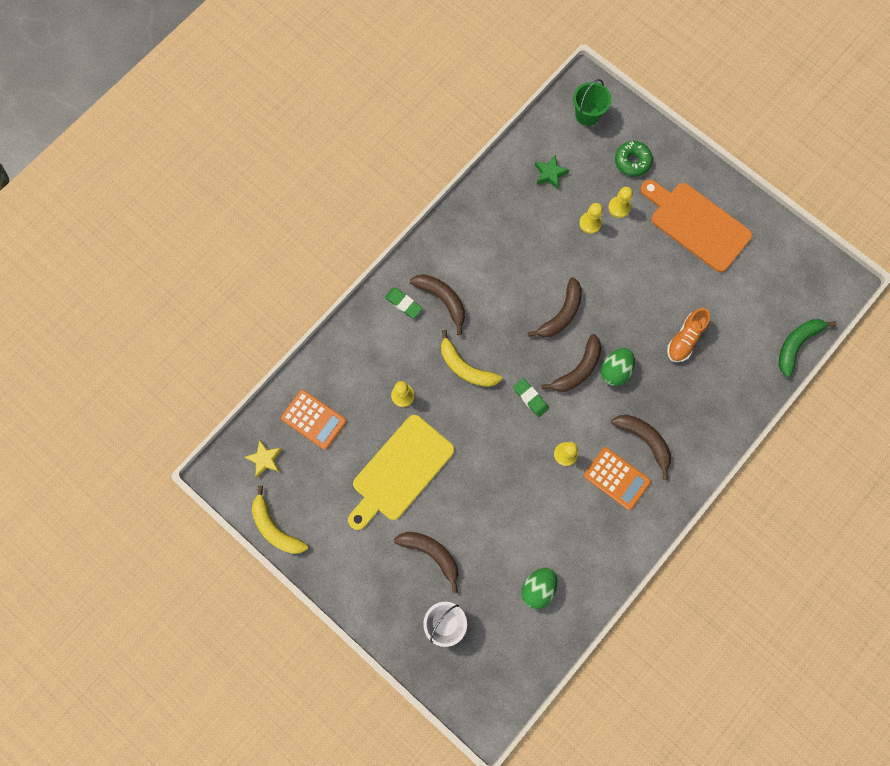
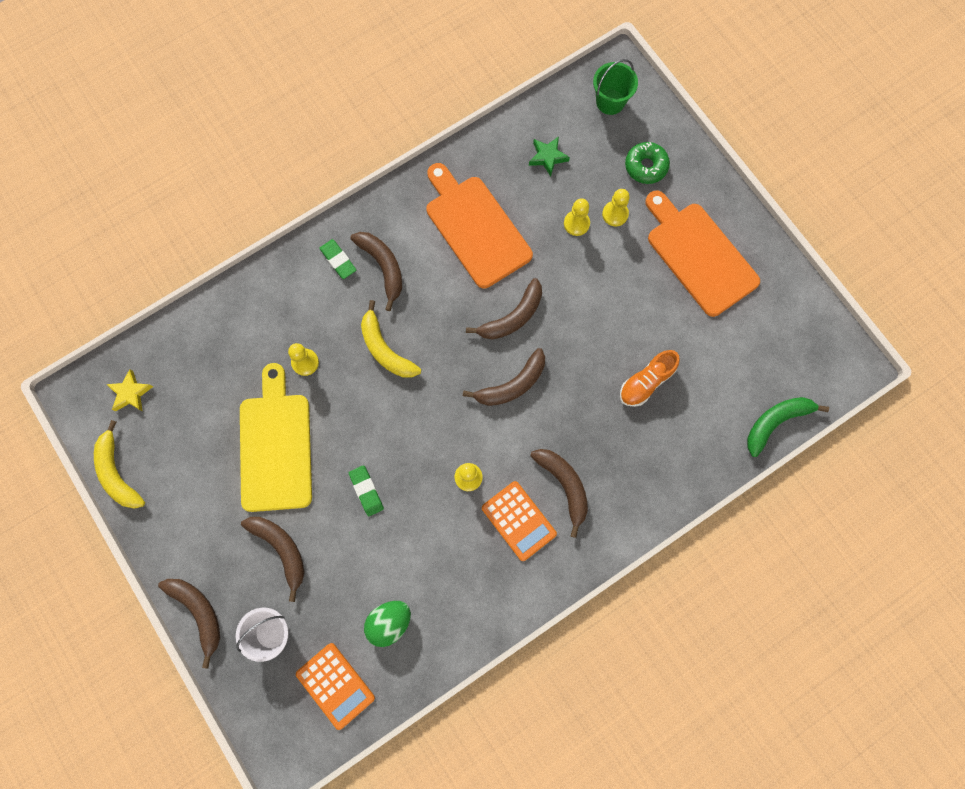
camera: 15 degrees right, 0 degrees up
orange calculator [281,390,347,450] -> orange calculator moved to [296,643,375,730]
yellow cutting board [348,415,454,530] -> yellow cutting board turned 120 degrees clockwise [240,363,312,512]
green eraser [513,378,549,417] -> green eraser moved to [349,465,384,516]
green egg [601,348,635,386] -> none
none -> brown banana [158,579,220,668]
none -> orange cutting board [426,163,533,289]

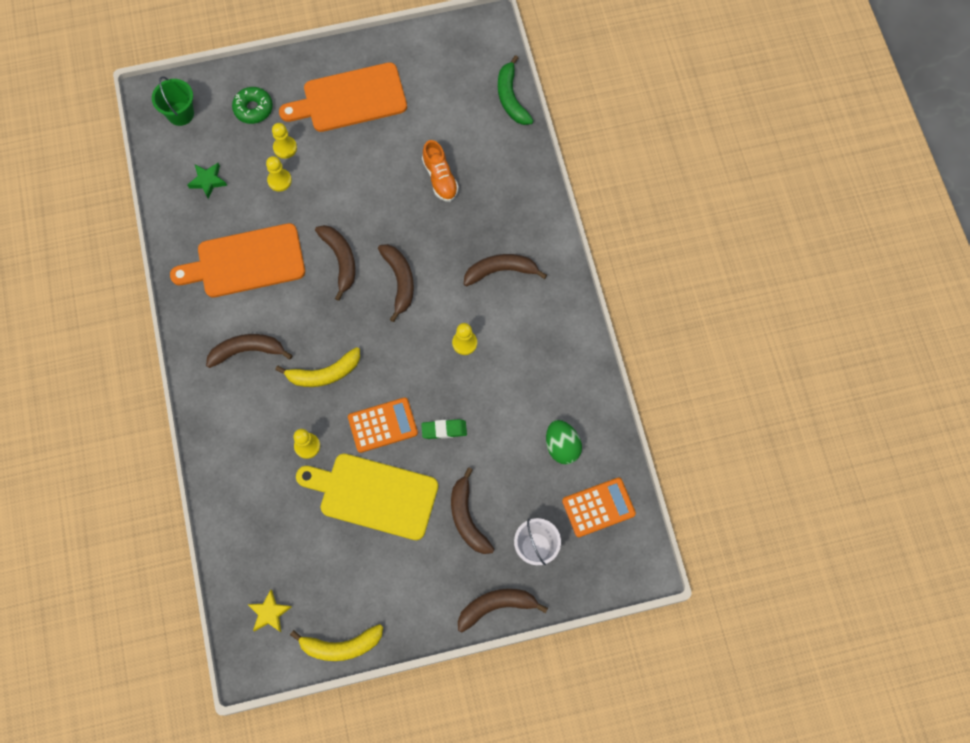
camera: 70 degrees left, 5 degrees down
brown banana [241,517,305,602] -> brown banana turned 90 degrees counterclockwise [451,467,494,554]
green eraser [319,239,356,279] -> none
orange calculator [482,481,557,561] -> orange calculator moved to [348,397,418,453]

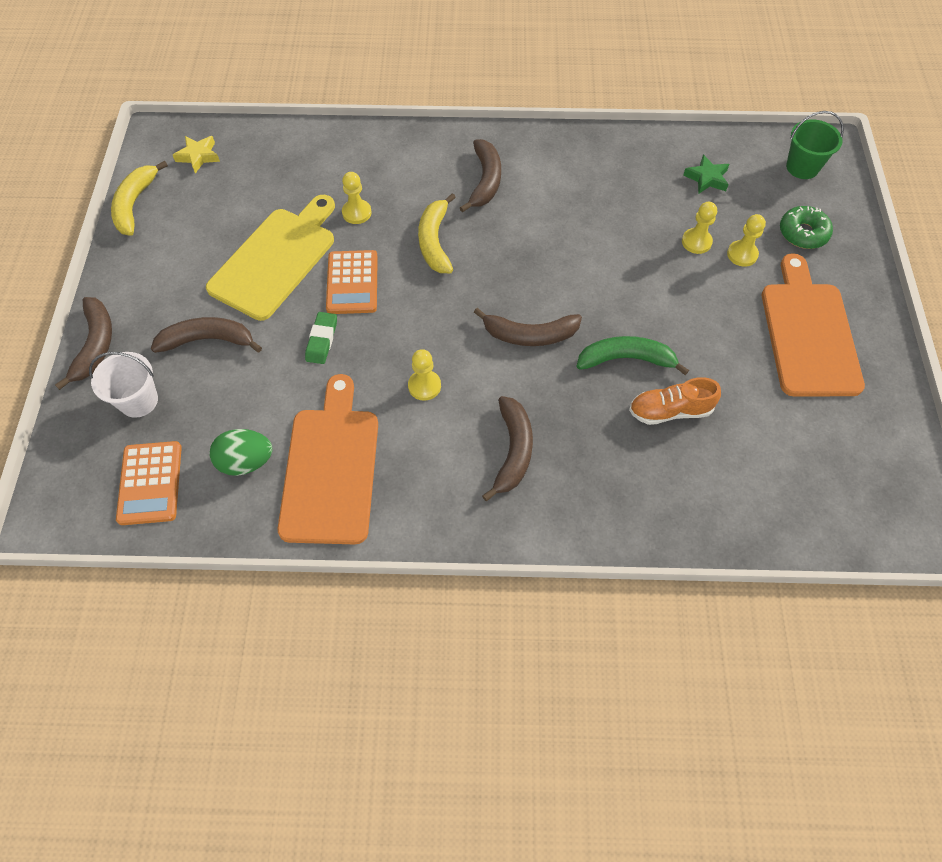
camera: 105 degrees right, 10 degrees down
orange cutting board [170,223,305,298] -> orange cutting board moved to [277,374,378,544]
brown banana [315,225,355,301] -> none
green banana [498,55,534,125] -> green banana moved to [576,336,689,375]

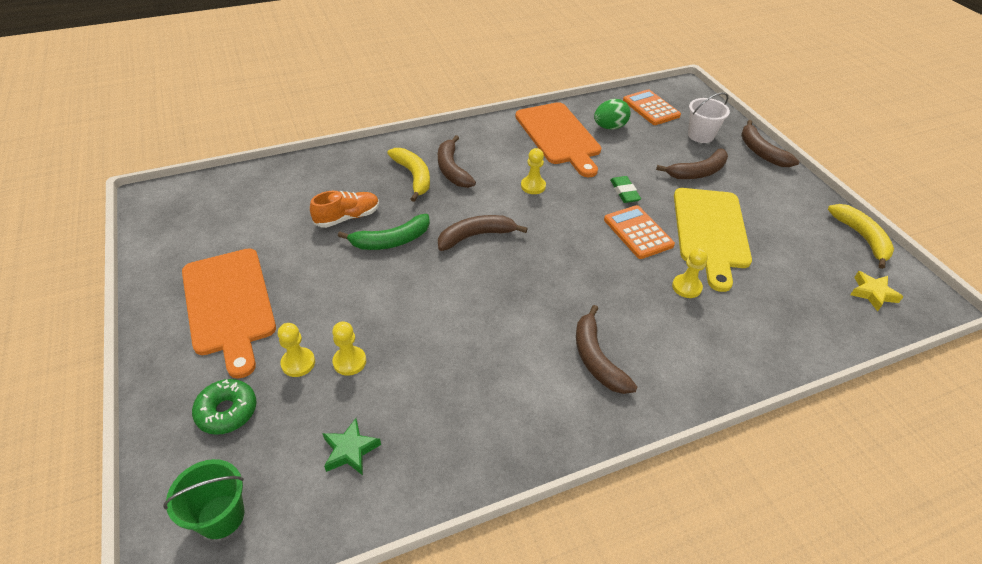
camera: 155 degrees right, 15 degrees down
yellow banana [418,193,456,273] -> yellow banana moved to [387,148,430,202]

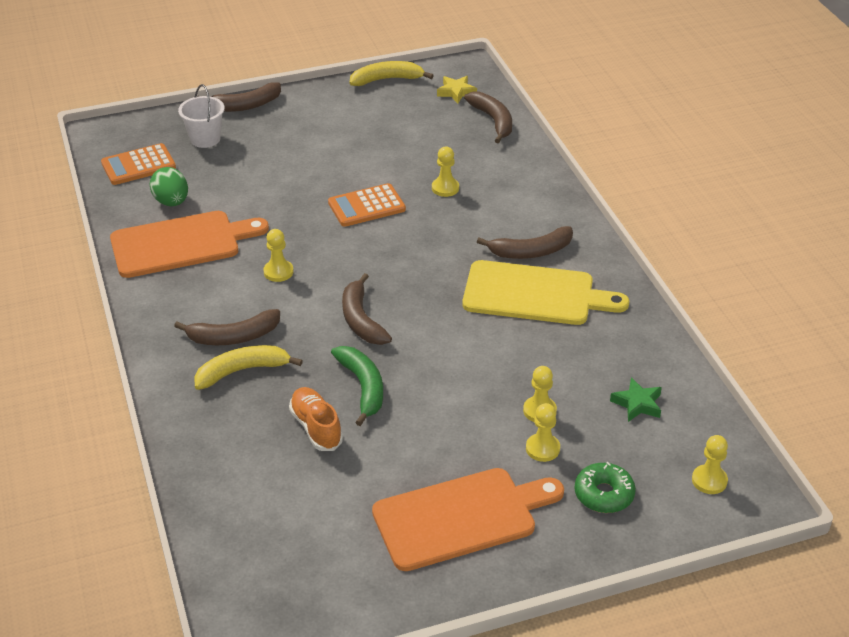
camera: 85 degrees left, 5 degrees down
green bucket [163,459,245,539] -> yellow pawn [692,435,728,494]
green eraser [610,176,641,203] -> none
brown banana [656,149,728,179] -> brown banana moved to [464,92,512,143]
yellow cutting board [674,188,752,292] -> yellow cutting board moved to [462,260,629,325]

